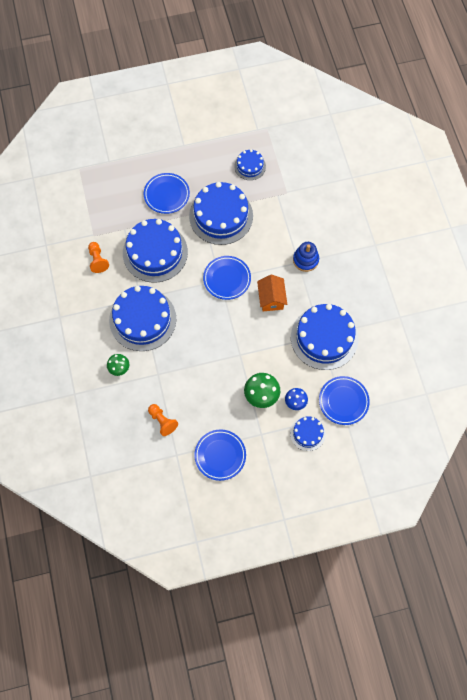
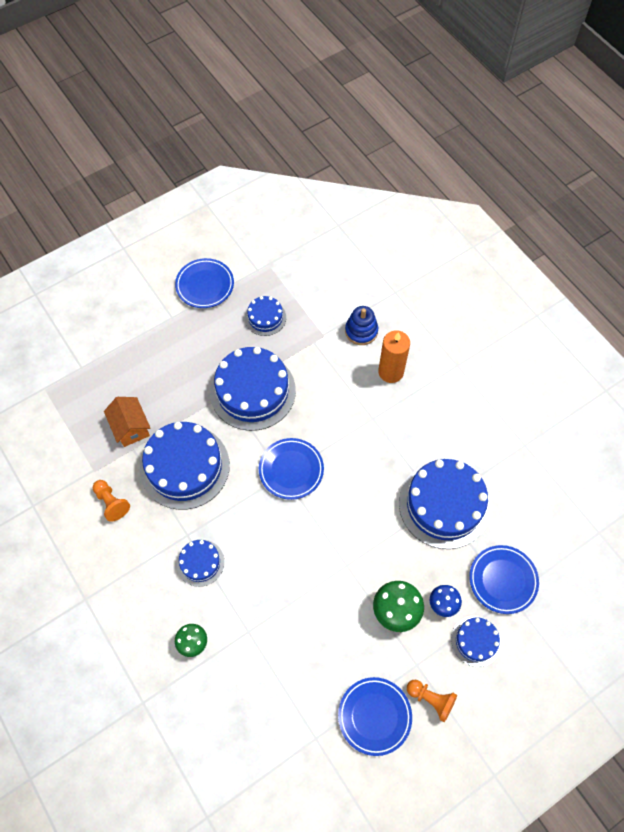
camera: 20 degrees left, 5 degrees down
blue cake [109,286,176,351] -> blue cake [177,540,224,587], size x0.50
blue plate [144,173,190,214] -> blue plate moved to [175,258,234,308]
orange pawn [148,404,178,436] -> orange pawn moved to [407,679,457,722]
orange house [257,274,287,311] -> orange house moved to [104,397,150,447]
blue stacking toy [293,242,319,272] -> blue stacking toy moved to [345,306,378,345]
none -> orange candle [378,330,410,383]

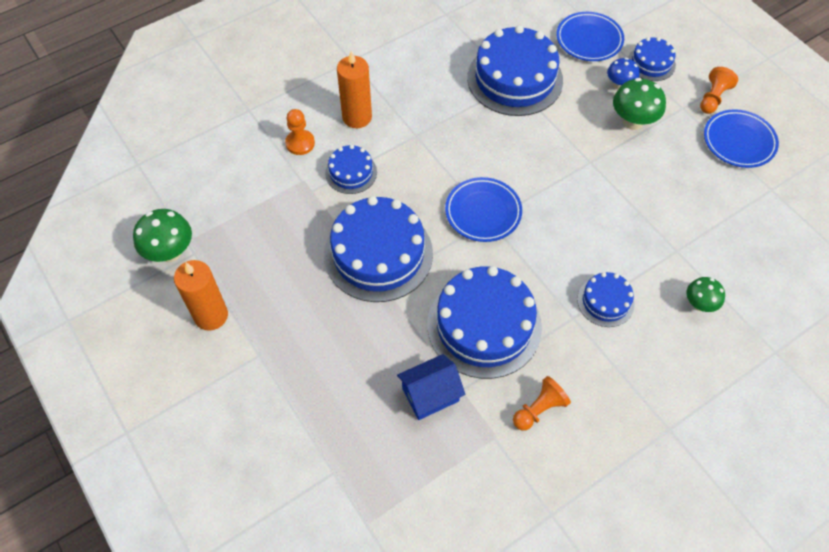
camera: 90 degrees left, 5 degrees down
orange house [104,397,150,447] -> blue house [397,354,465,420]
blue plate [175,258,234,308] -> orange candle [174,260,228,331]
blue cake [245,296,286,336] -> blue cake moved to [325,145,377,194]
blue stacking toy [345,306,378,345] -> orange pawn [285,109,315,155]
none -> green mushroom [133,209,192,262]

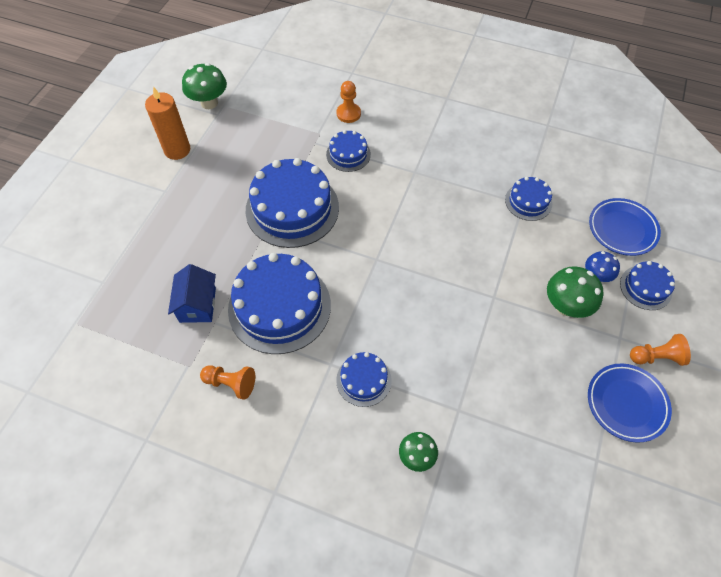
camera: 55 degrees right, 0 degrees up
orange candle [337,51,372,128] -> none
blue house [397,354,465,420] -> blue house turned 60 degrees clockwise [168,264,216,323]
blue plate [445,177,522,242] -> none
blue cake [467,25,563,116] -> blue cake [505,177,552,221], size x0.50

